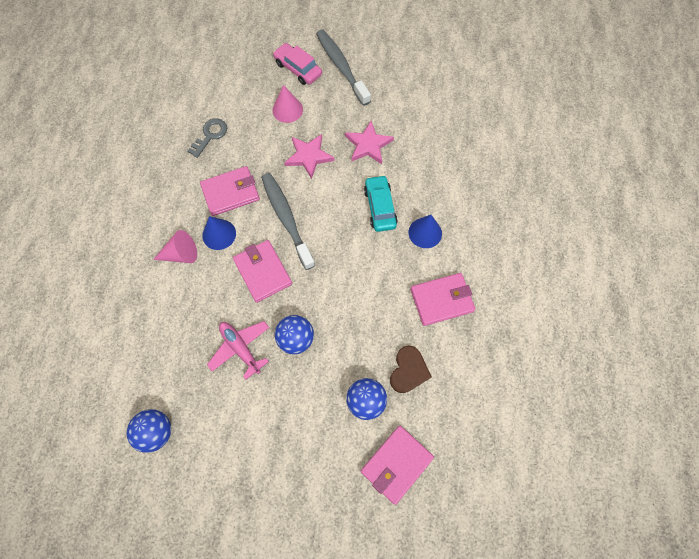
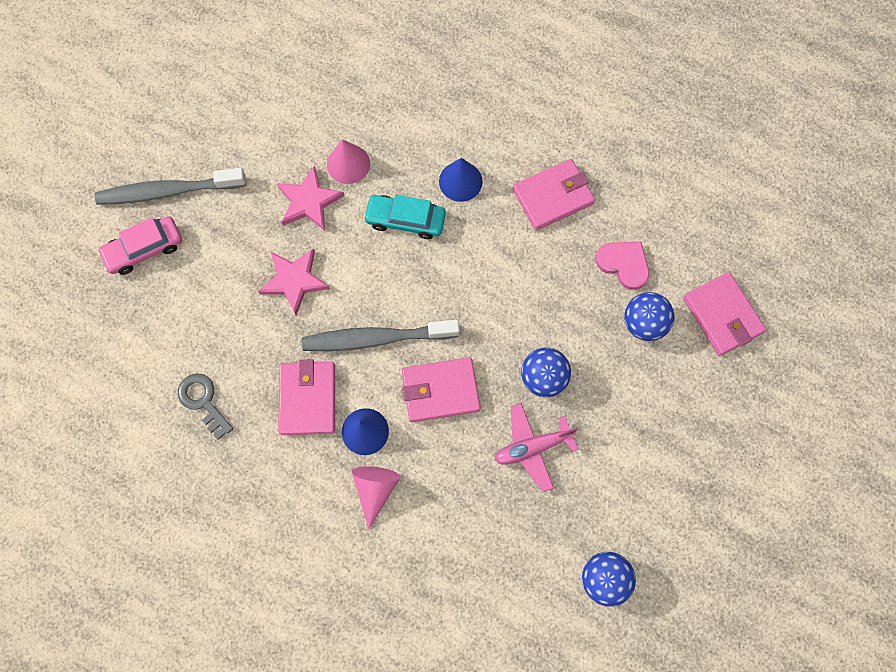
camera: 70 degrees left, 5 degrees up
pink cone [272,85,303,123] -> pink cone moved to [327,139,370,184]
brown heart [390,346,432,393] -> pink heart [595,241,649,290]
pink wallet [410,273,476,326] -> pink wallet turned 60 degrees clockwise [513,159,595,230]

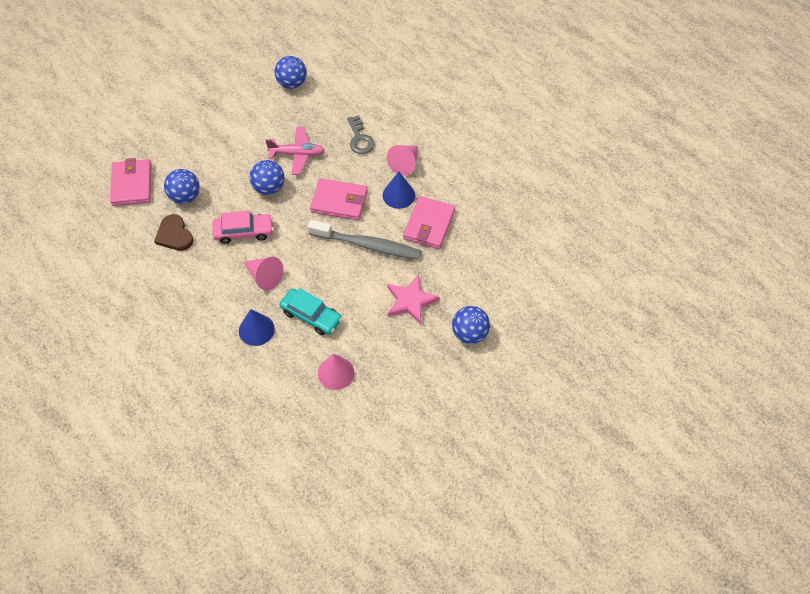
camera: 160 degrees left, 15 degrees down
grey toothbrush [95,168,246,205] -> none
pink car [97,216,182,275] -> pink car moved to [212,211,274,244]
grey key [178,374,233,440] -> grey key moved to [347,115,375,154]
pink star [276,165,345,231] -> none
pink wallet [513,159,595,230] -> none
pink heart [595,241,649,290] -> brown heart [154,214,193,251]
none -> pink cone [244,257,283,290]
none -> blue ball [452,306,490,344]

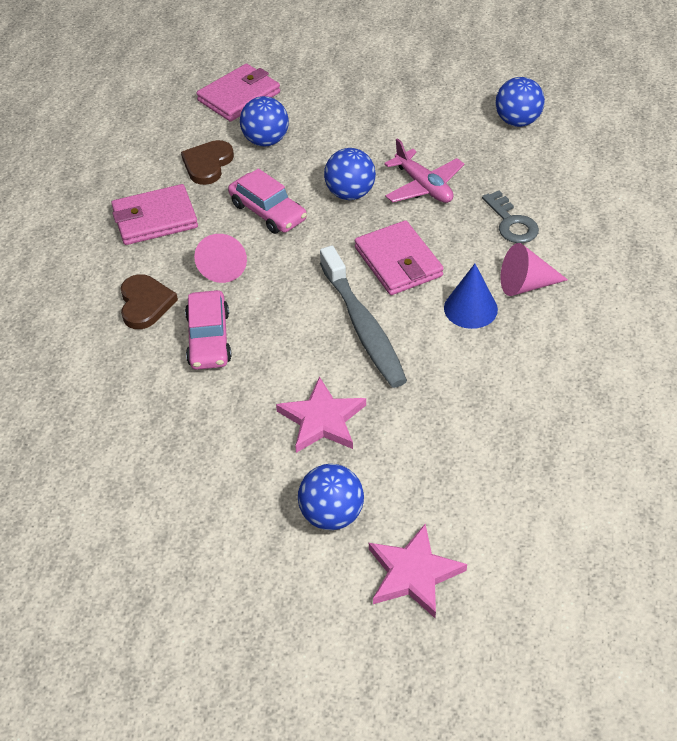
camera: 55 degrees right, 10 degrees down
blue cone [239,309,275,346] -> brown heart [121,274,178,329]
turquoise car [279,288,343,335] -> pink car [185,290,232,370]
pink cone [318,354,354,390] -> none
grey key [347,115,375,154] -> grey key turned 60 degrees counterclockwise [482,191,539,243]
pink wallet [403,196,455,249] -> pink wallet moved to [111,184,198,245]
none -> pink star [369,524,467,618]

